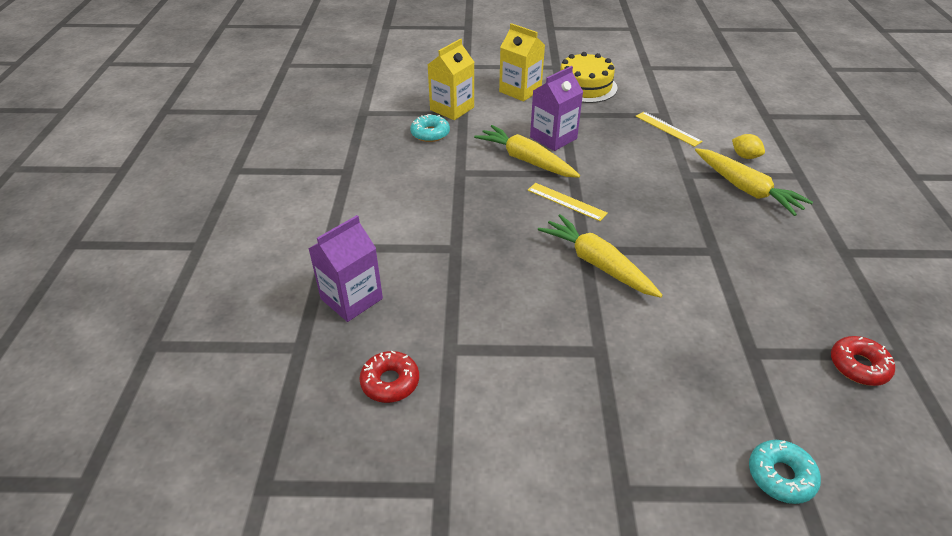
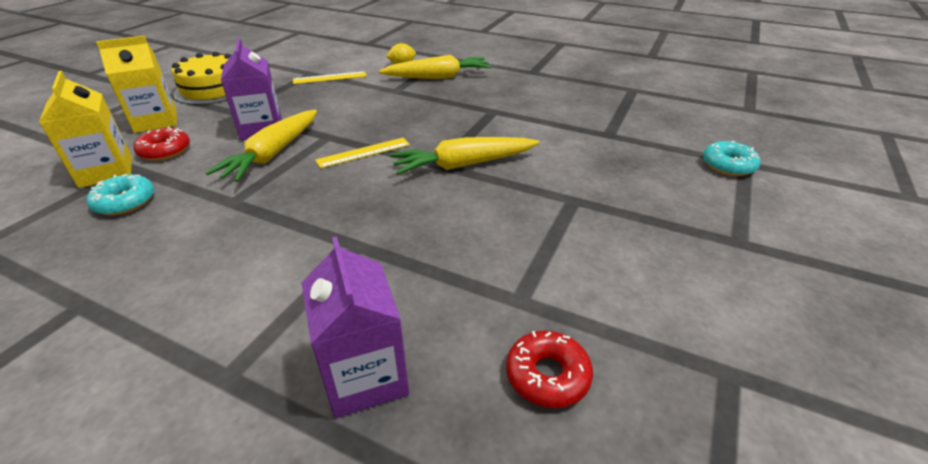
camera: 65 degrees left, 5 degrees down
yellow carrot [474,125,580,178] -> yellow carrot turned 45 degrees counterclockwise [205,110,317,182]
red donut [831,336,895,386] -> red donut moved to [134,126,190,161]

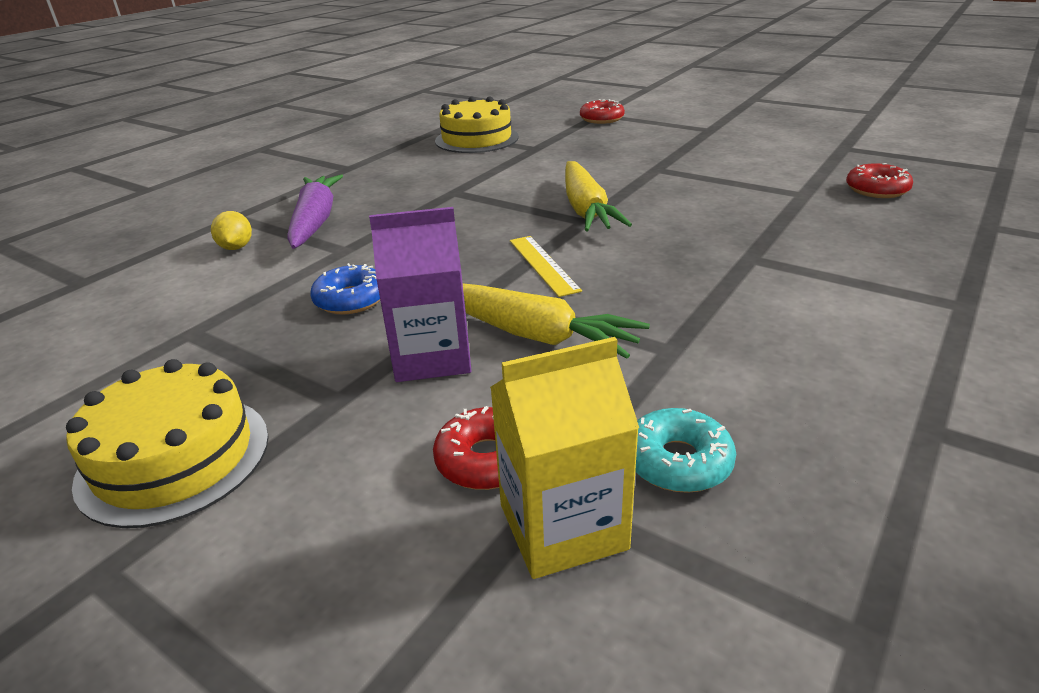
camera: 80 degrees left, 5 degrees down
yellow carton [96,35,177,133] -> none
yellow ruler [293,71,367,84] -> none
purple carton [301,236,409,418] -> none
yellow carrot [379,55,492,79] -> purple carrot [287,174,343,249]
turquoise donut [703,141,761,176] -> red donut [580,99,625,124]
none -> blue donut [310,263,380,315]
none -> yellow cake [435,96,519,153]

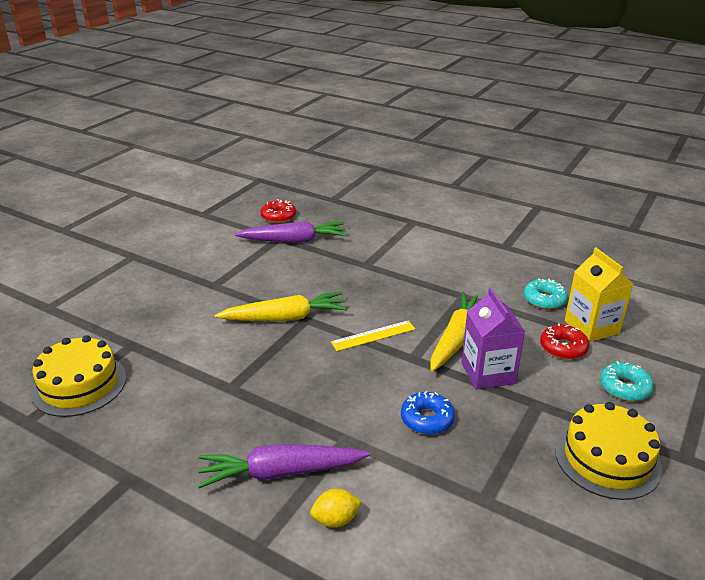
camera: 95 degrees left, 0 degrees up
red donut [580,99,625,124] -> none
none -> purple carrot [235,221,347,243]
none -> turquoise donut [600,361,654,402]

